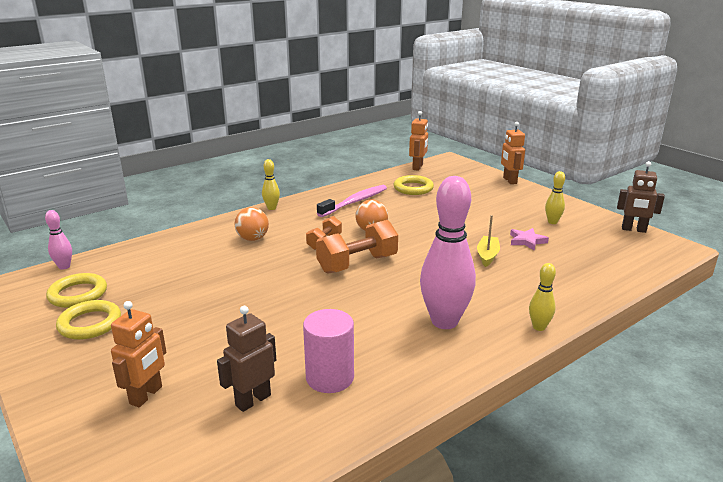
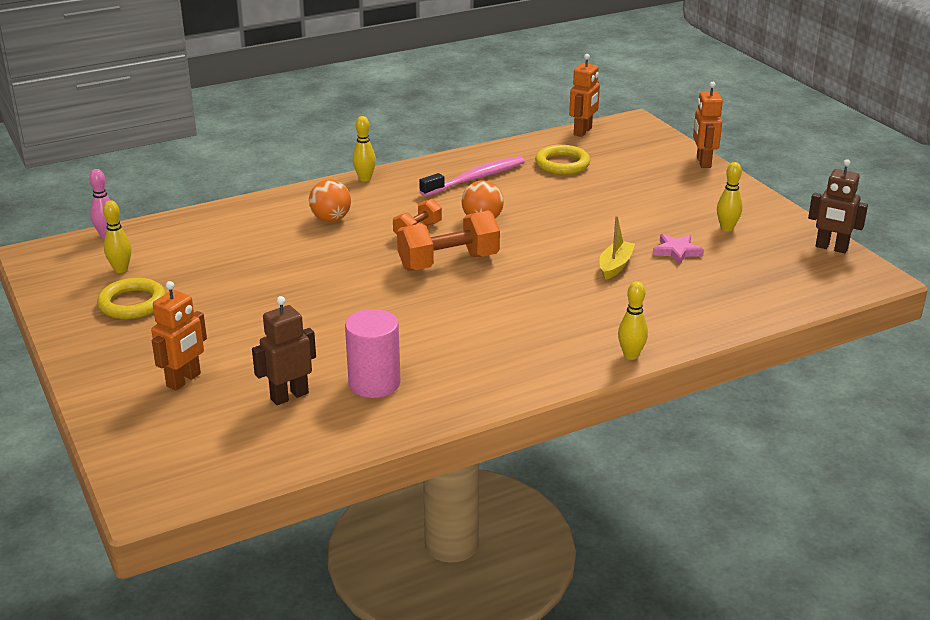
camera: 10 degrees right, 5 degrees up
yellow ring [46,273,107,308] -> yellow bowling pin [103,200,131,273]
pink bowling pin [420,176,476,329] -> none

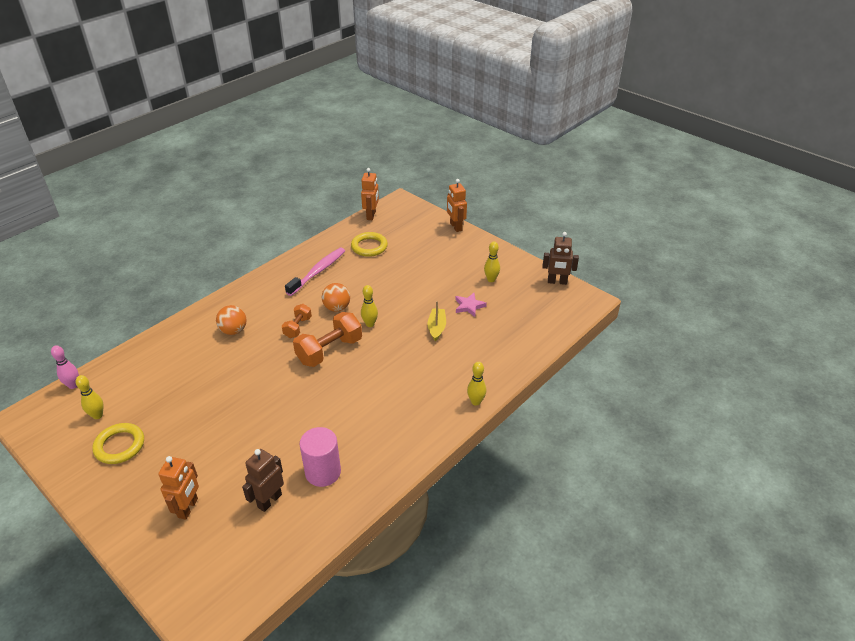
camera: 20 degrees left, 10 degrees up
yellow bowling pin [353,116,376,182] -> yellow bowling pin moved to [361,285,378,327]

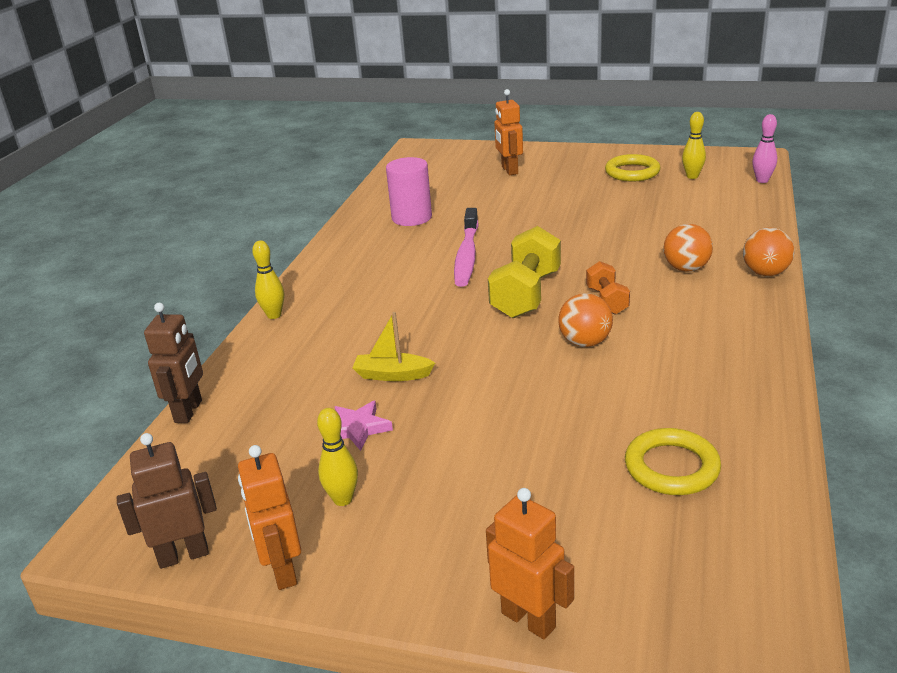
camera: 155 degrees right, 10 degrees down
brown robot [242,449,284,512] -> brown robot moved to [144,303,203,423]
pink toothbrush [285,248,345,296] -> pink toothbrush moved to [454,208,479,287]
orange dumbbell [293,312,362,367] -> yellow dumbbell [488,226,561,318]
orange robot [361,168,379,220] -> orange robot moved to [238,445,301,590]
yellow bowling pin [361,285,378,327] -> none
yellow boat [428,301,446,341] -> yellow boat turned 120 degrees clockwise [353,312,435,381]
none -> orange ball [743,227,794,276]

